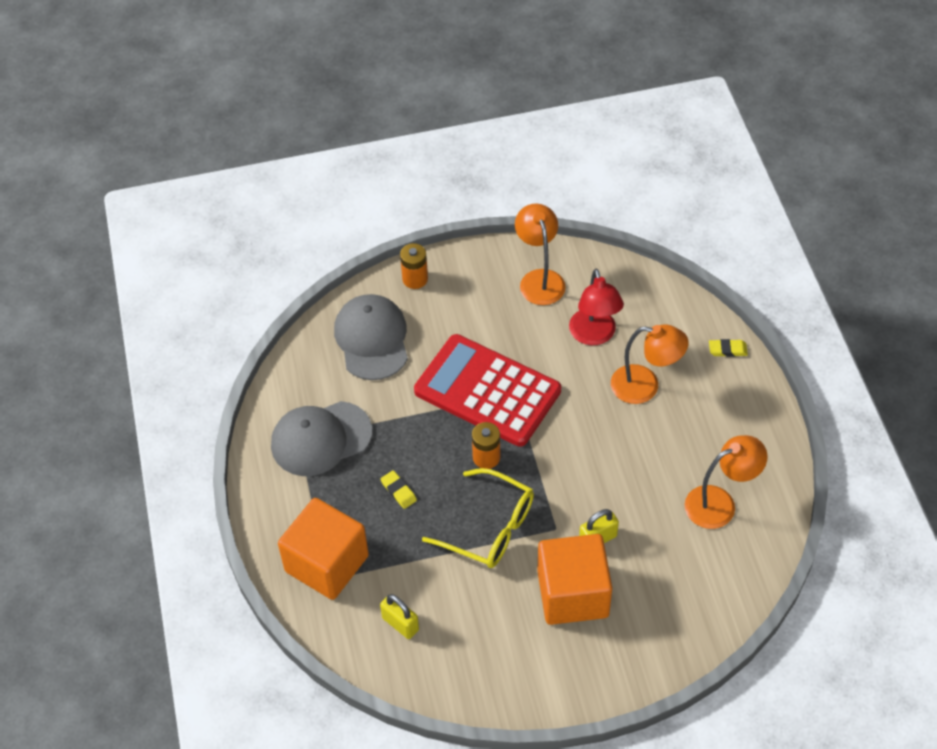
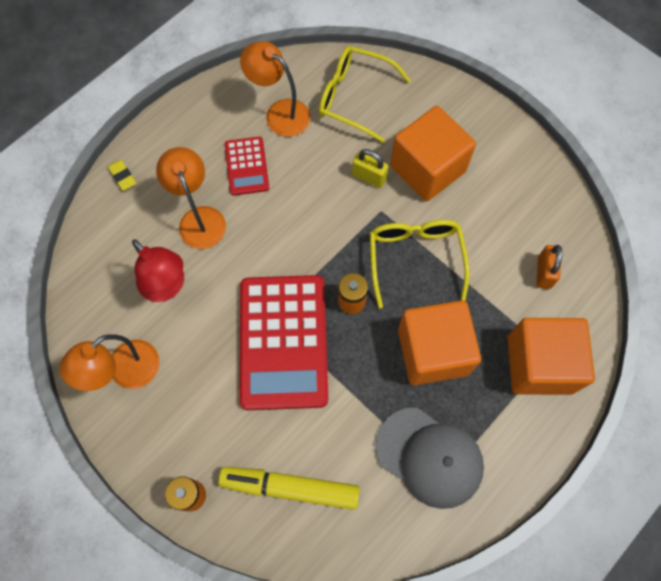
camera: 125 degrees left, 15 degrees up
grey cap [334,294,408,380] -> yellow marker [218,467,360,510]
yellow padlock [380,594,419,639] -> orange padlock [537,245,562,289]
yellow eraser [381,470,417,509] -> orange cube [398,300,481,385]
red lamp [569,269,624,345] -> red lamp turned 90 degrees clockwise [132,239,184,302]
none -> red calculator [225,137,269,196]
none -> yellow glasses [319,46,411,143]

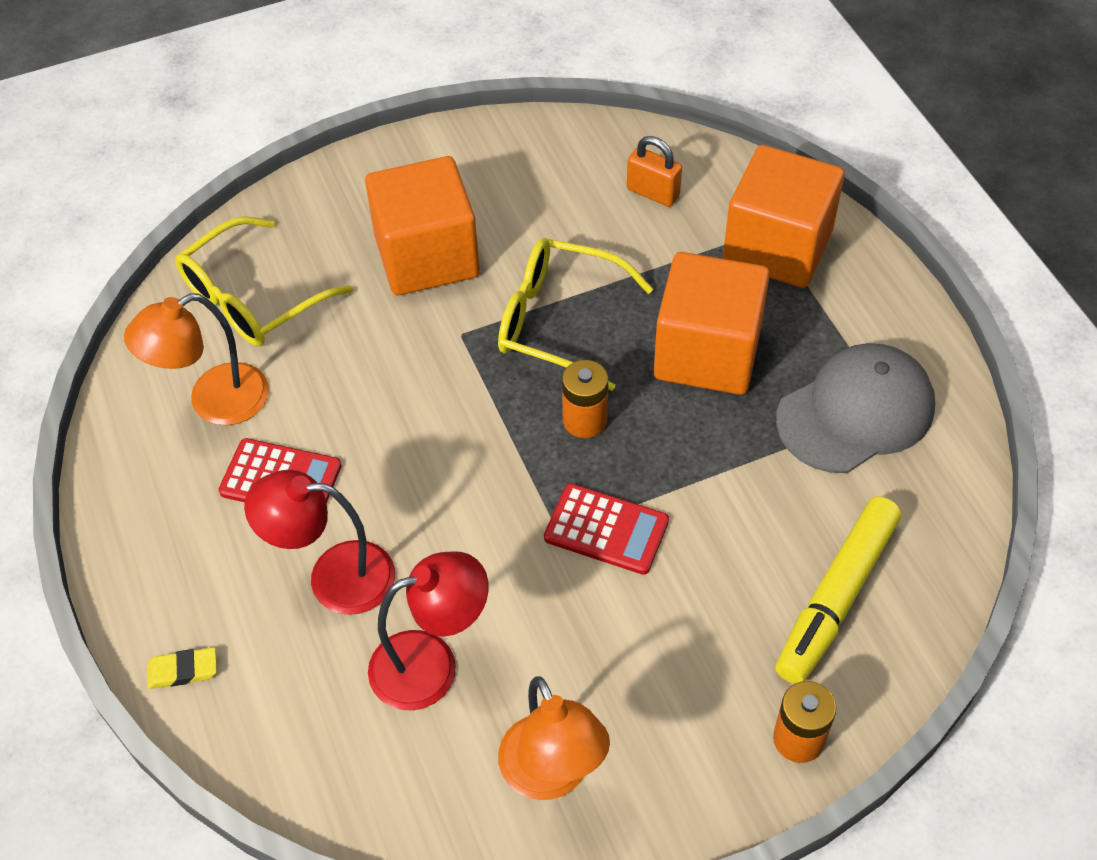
camera: 65 degrees left, 15 degrees down
orange lamp [156,147,226,249] -> red lamp [244,470,395,615]
red calculator [239,275,328,410] -> red calculator [544,483,669,575], size x0.50
yellow padlock [352,149,389,188] -> none

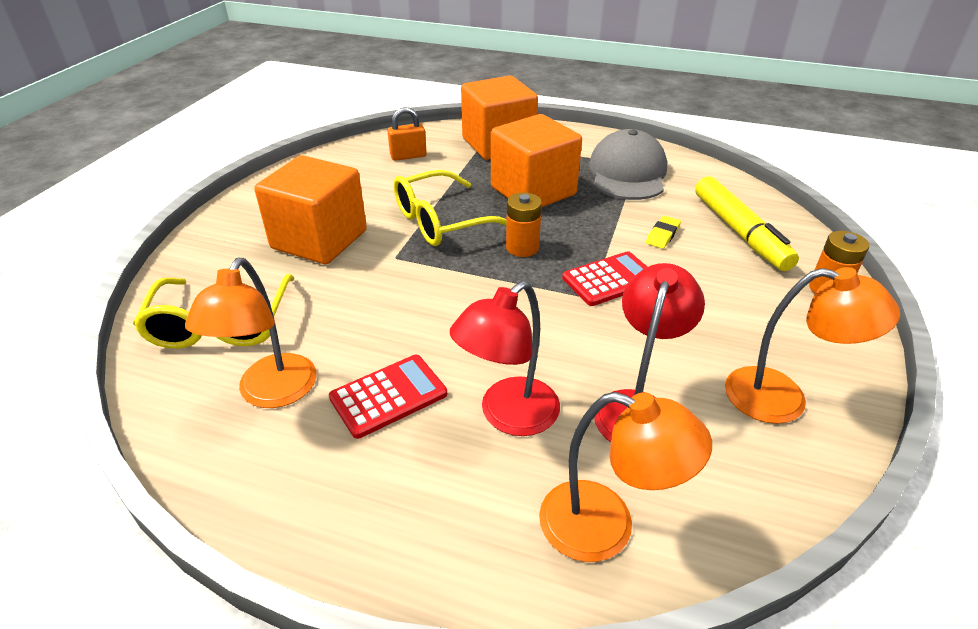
camera: 50 degrees left, 15 degrees down
yellow eraser [147,647,217,689] -> yellow eraser moved to [646,216,681,249]
none -> orange lamp [539,392,712,562]

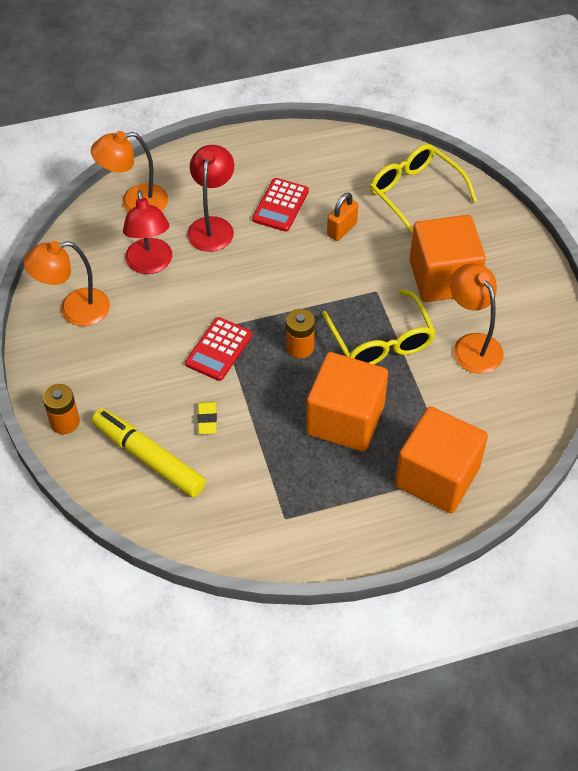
camera: 145 degrees right, 15 degrees up
orange lamp [185,258,317,408] -> orange lamp moved to [450,264,504,374]
orange padlock [387,107,427,161] -> orange padlock moved to [327,192,358,241]
yellow glasses [394,170,507,246] -> yellow glasses turned 135 degrees clockwise [322,289,436,365]
grey cap [589,129,667,200] -> none

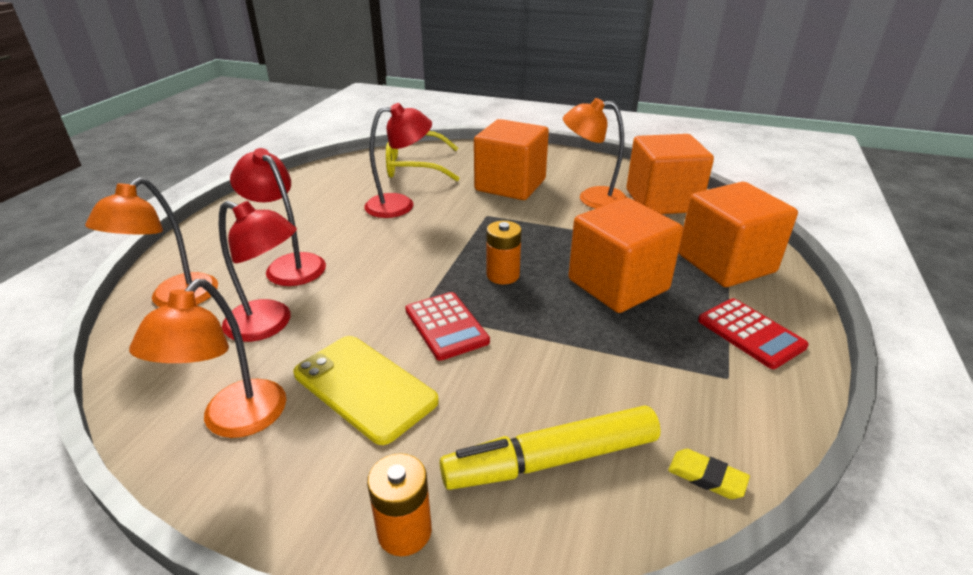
camera: 55 degrees left, 20 degrees down
yellow eraser [198,402,217,434] -> yellow eraser moved to [668,449,750,499]
red calculator [252,178,309,232] -> red calculator moved to [698,298,809,369]
yellow glasses [322,289,436,365] -> none
orange padlock [327,192,358,241] -> red lamp [364,103,432,218]
none -> yellow phone [294,336,439,445]
none -> orange cube [626,134,714,214]

